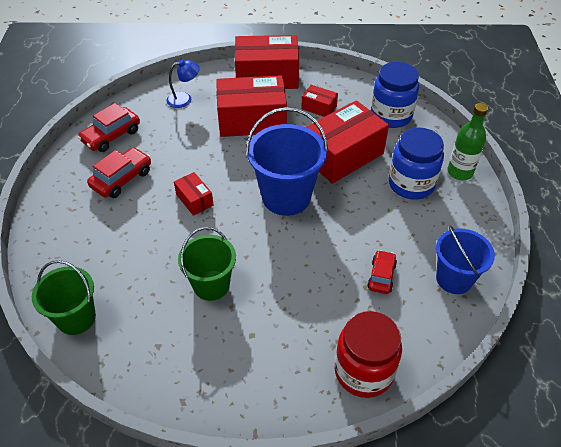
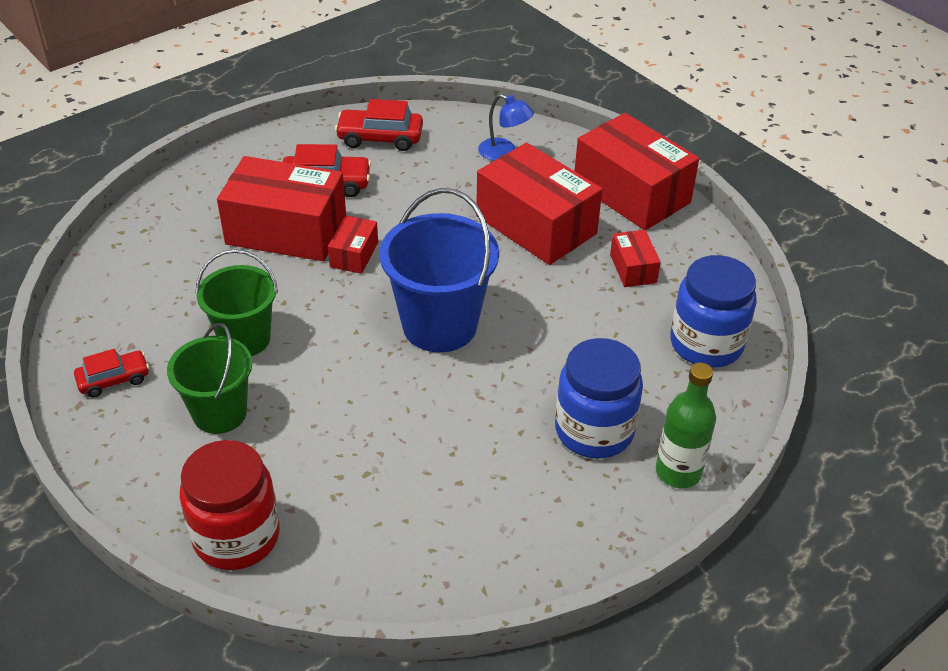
camera: 50 degrees right, 5 degrees down
green bucket [32,260,96,335] -> green bucket moved to [167,323,252,434]
red box [306,100,389,184] -> red box moved to [217,156,346,261]
red car [367,250,397,294] -> red car moved to [74,349,149,398]
blue bucket [436,225,495,294] -> none

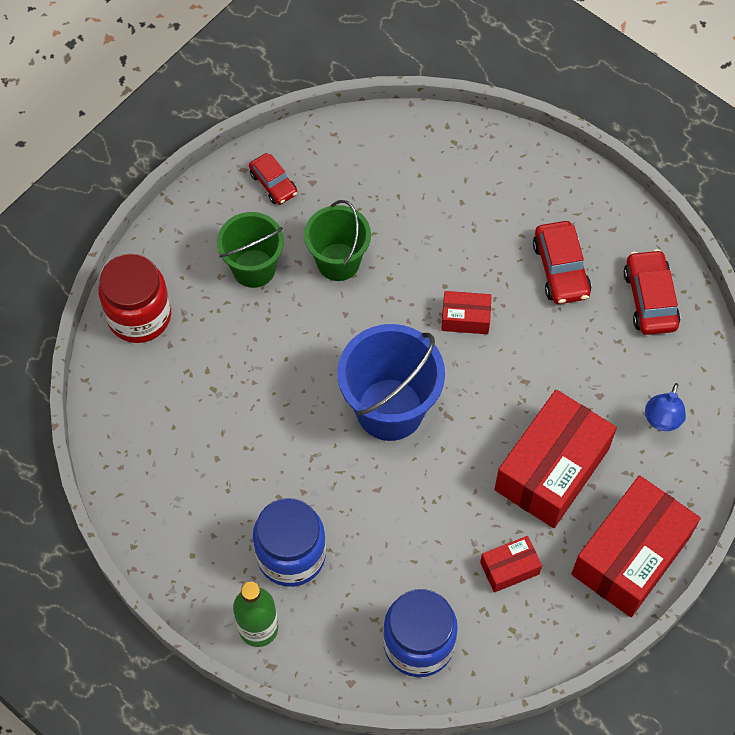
camera: 80 degrees right, 20 degrees up
red box [217,156,346,261] -> none

